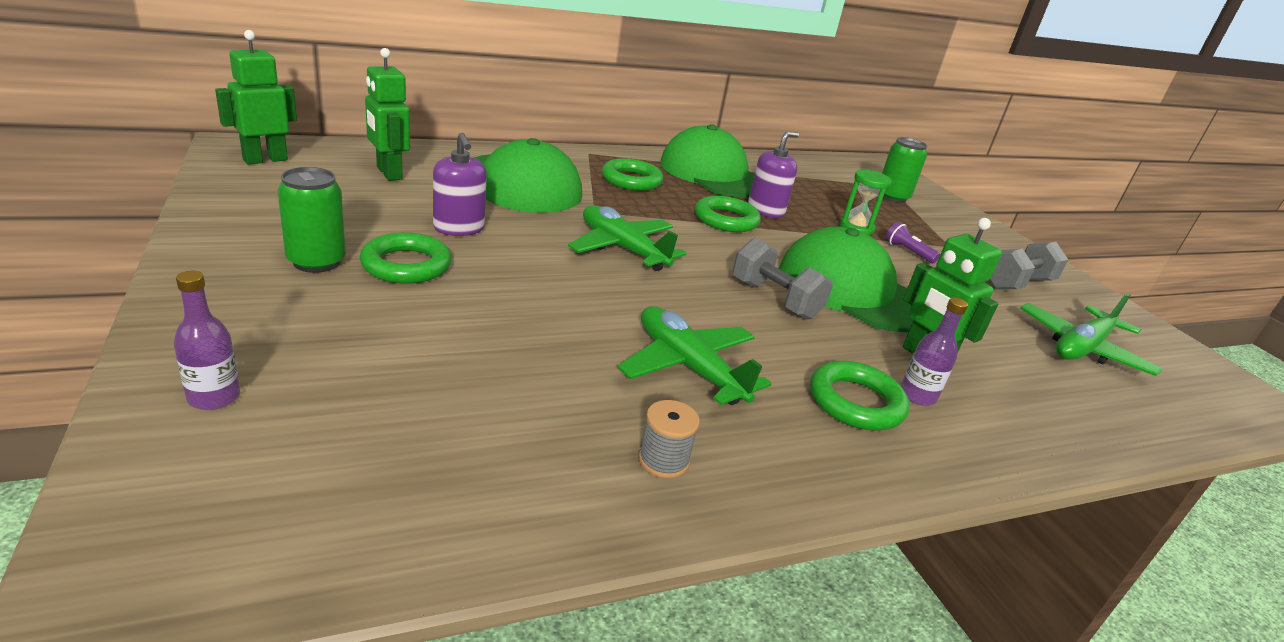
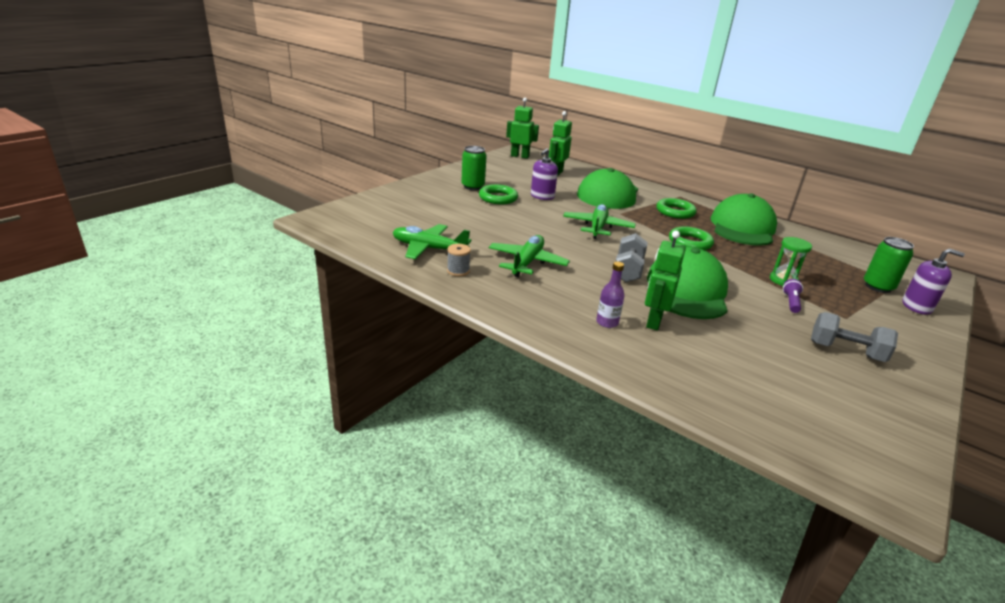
camera: 60 degrees right, 0 degrees up
purple bottle [174,271,240,410] -> none
purple soap dispenser [748,131,799,218] -> purple soap dispenser moved to [902,249,965,315]
green ring [810,361,909,431] -> none
green plane [1020,293,1163,376] -> green plane moved to [393,224,472,259]

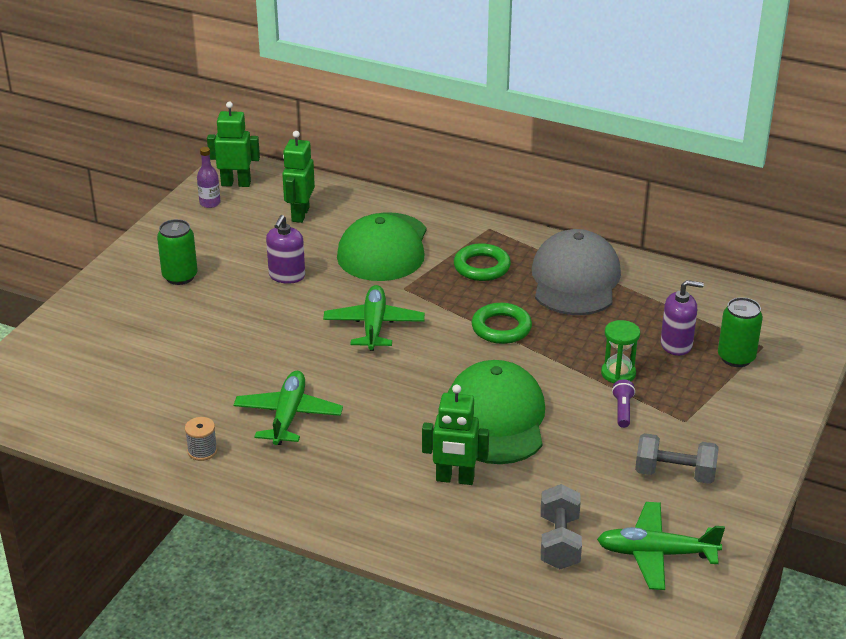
camera: 10 degrees left, 5 degrees up
green plane [393,224,472,259] -> green plane moved to [597,502,725,590]
green ring [479,184,518,204] -> none
purple bottle [596,261,624,328] -> purple bottle moved to [197,147,221,208]
grey dumbbell [615,233,648,282] -> grey dumbbell moved to [541,484,582,569]
green robot [645,231,686,330] -> green robot turned 90 degrees counterclockwise [422,384,489,485]
green cap [711,193,777,246] -> grey cap [532,229,621,315]
purple soap dispenser [902,249,965,315] -> purple soap dispenser moved to [661,280,704,356]

